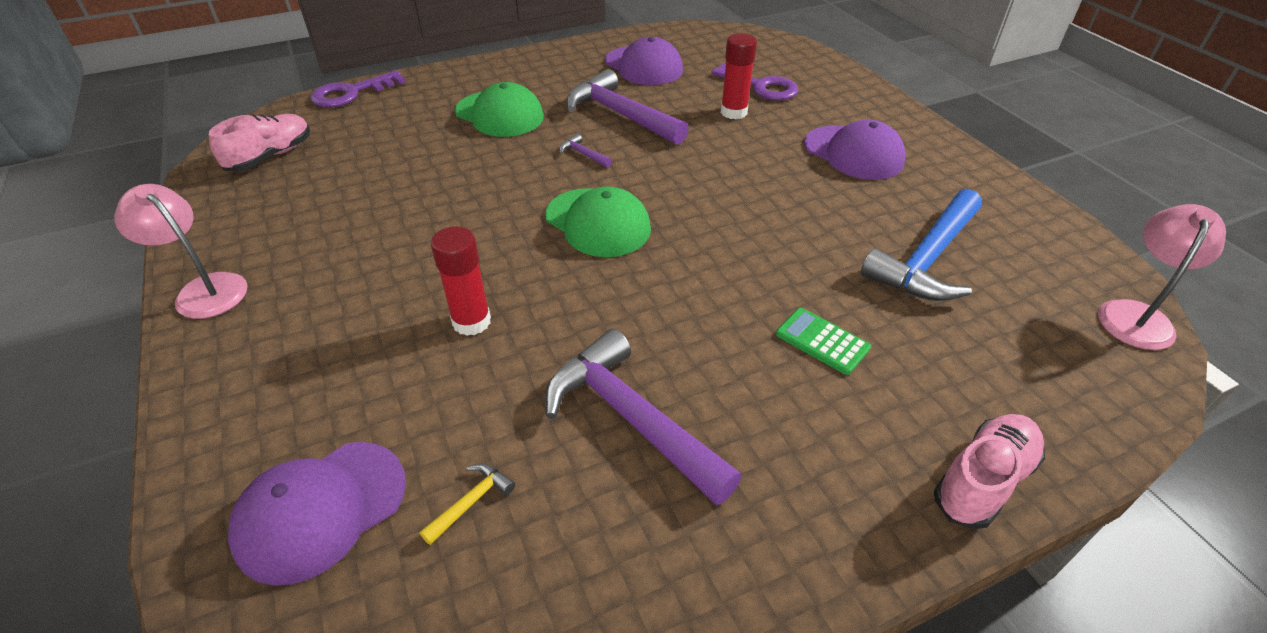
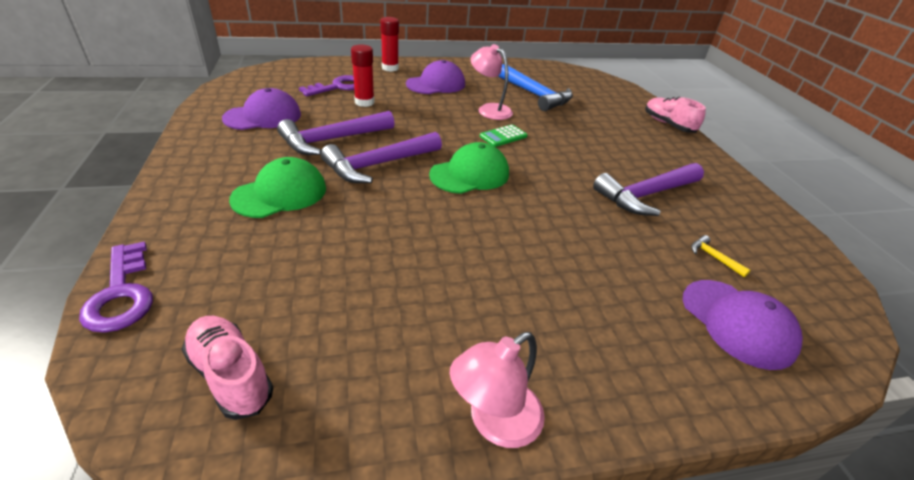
camera: 80 degrees left, 5 degrees down
red glue stick [431,226,491,336] -> red glue stick moved to [380,17,399,72]
purple hammer [559,133,612,168] -> purple hammer [321,132,442,183], size x2.47
green calculator [776,308,871,375] -> green calculator moved to [480,124,528,147]
pink lamp [1098,204,1226,350] -> pink lamp moved to [471,44,513,120]

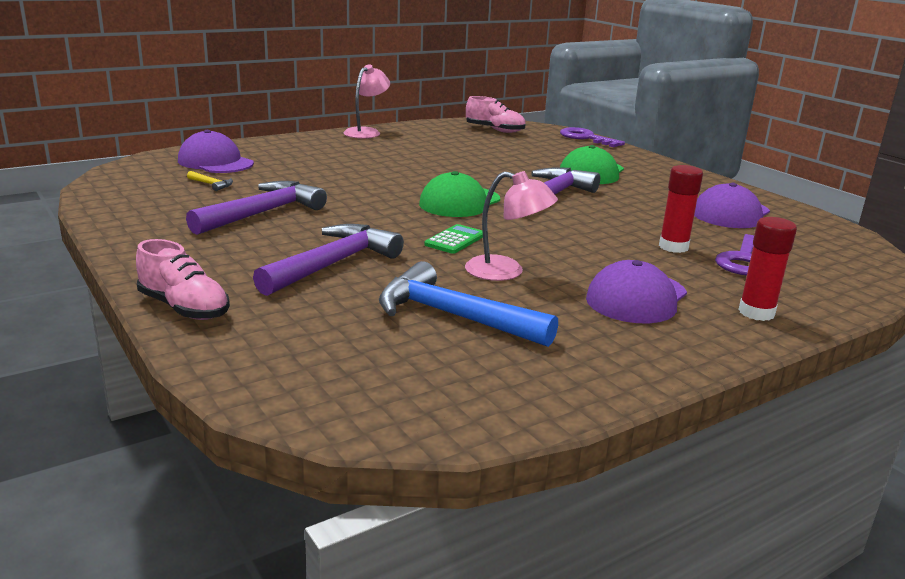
camera: 160 degrees right, 15 degrees down
purple hammer [277,111,395,155] -> purple hammer moved to [253,224,404,296]

